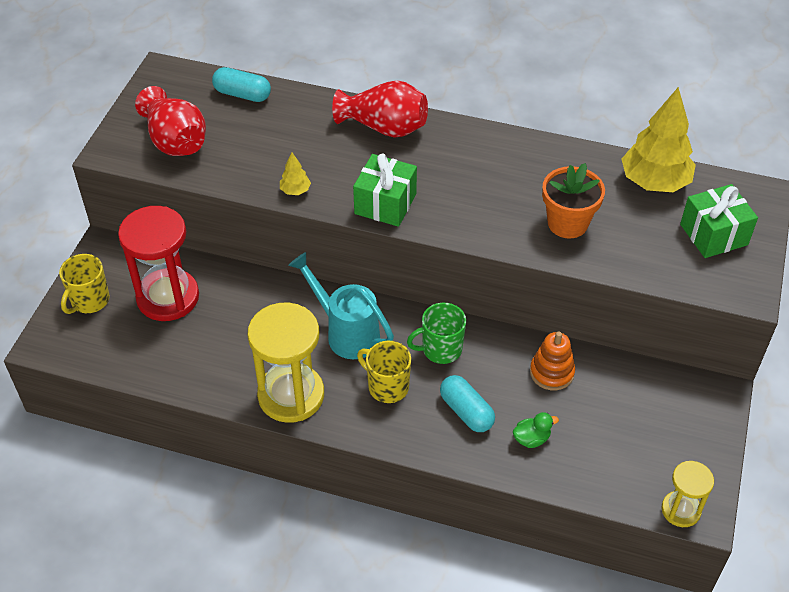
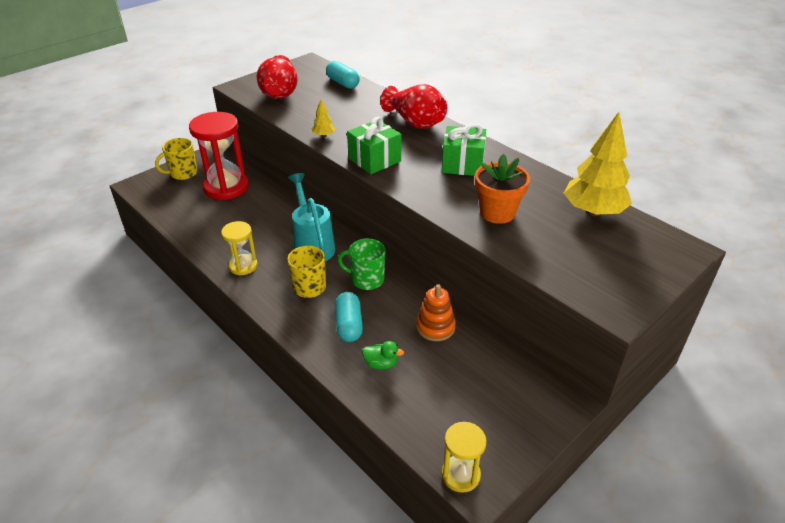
camera: 30 degrees right, 10 degrees down
yellow hourglass [247,302,324,423] -> yellow hourglass [221,221,258,275], size x0.55
green gift [680,184,758,258] -> green gift moved to [442,124,486,176]

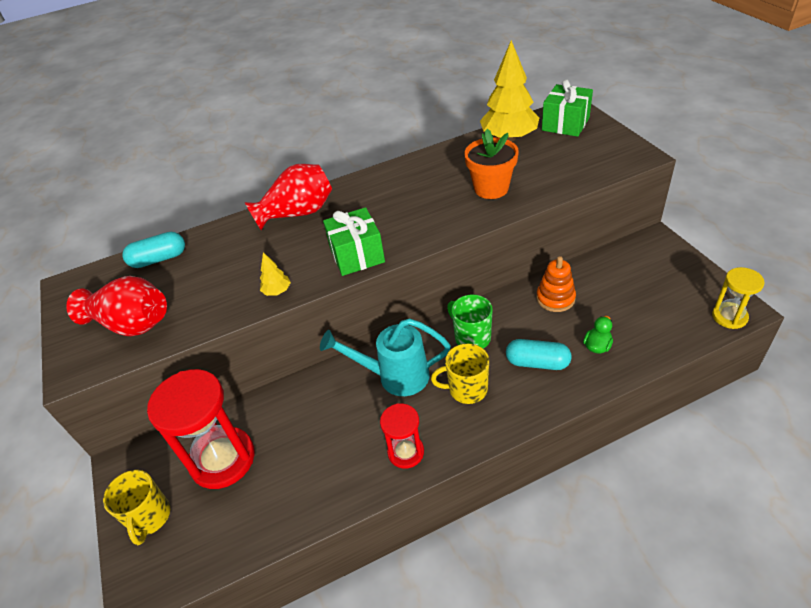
camera: 65 degrees left, 5 degrees up
yellow hourglass [221,221,258,275] -> red hourglass [380,403,424,469]
green mug [338,238,385,290] -> green mug turned 105 degrees clockwise [447,294,493,348]
green gift [442,124,486,176] -> green gift moved to [542,80,593,137]

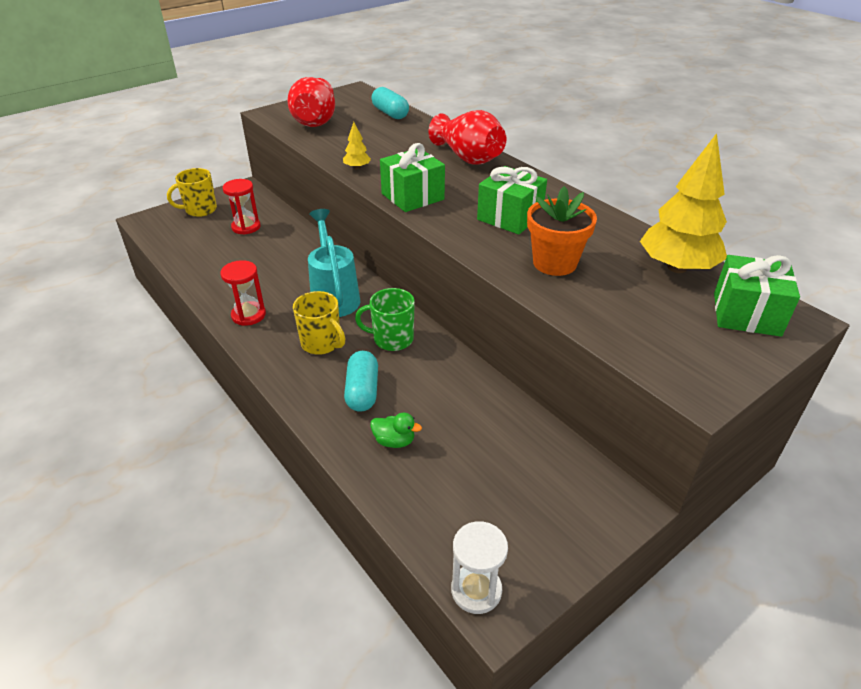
camera: 70 degrees right, 5 degrees down
red hourglass [147,369,255,489] -> red hourglass [223,179,260,235], size x0.55
yellow mug [431,343,489,404] -> yellow mug turned 150 degrees clockwise [293,291,346,355]
green mug [447,294,493,348] -> green mug turned 120 degrees counterclockwise [355,288,415,351]
orange stacking toy [536,256,576,312] -> none
yellow hourglass [712,267,765,329] -> white hourglass [451,521,508,614]
none -> green gift [477,166,547,235]

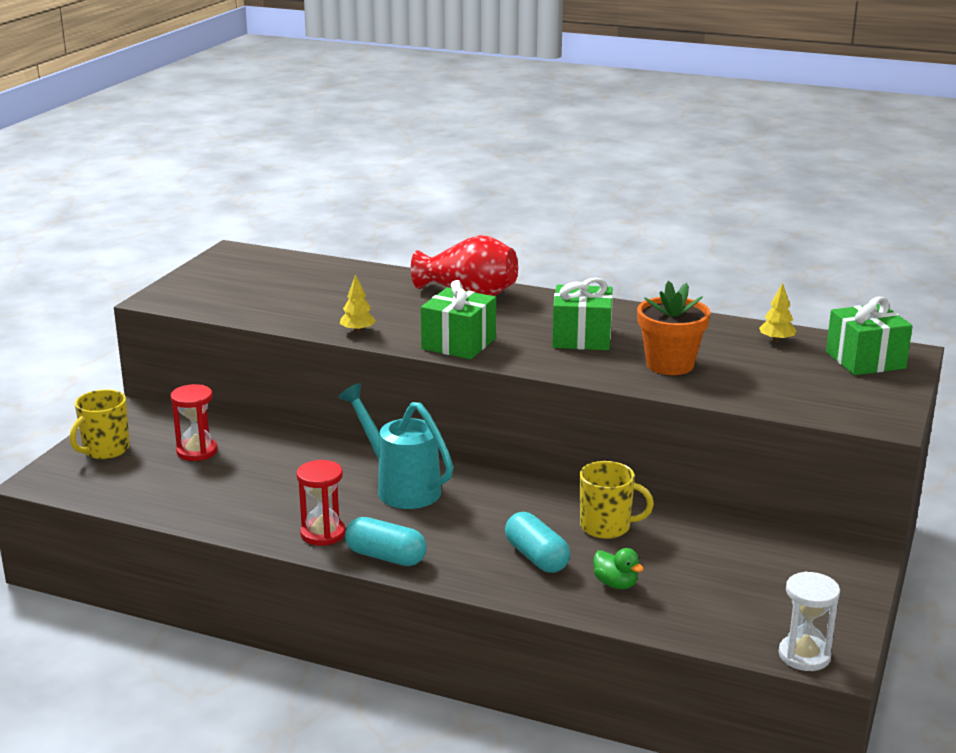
camera: 30 degrees left, 15 degrees down
red vase [287,77,335,127] -> none
yellow mug [293,291,346,355] -> yellow mug moved to [580,461,654,539]
green mug [355,288,415,351] -> none
green duck [370,412,422,448] -> green duck turned 60 degrees clockwise [593,548,644,589]
turquoise capsule [372,87,409,119] -> turquoise capsule moved to [345,517,427,566]
yellow tree [640,133,727,273] -> yellow tree [759,283,797,343], size x0.43

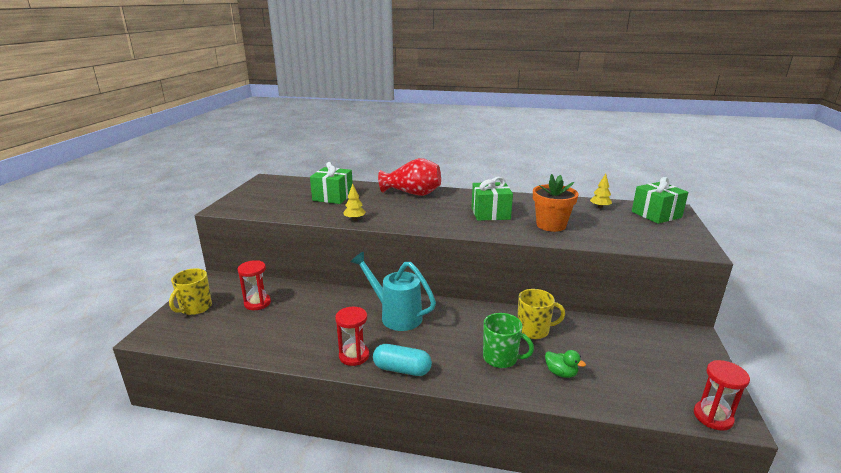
camera: 10 degrees left, 0 degrees up
green gift [421,280,496,359] -> green gift moved to [310,162,353,204]
turquoise capsule [505,512,570,573] -> green mug [483,313,534,368]
white hourglass [779,571,840,671] -> red hourglass [694,360,750,431]

